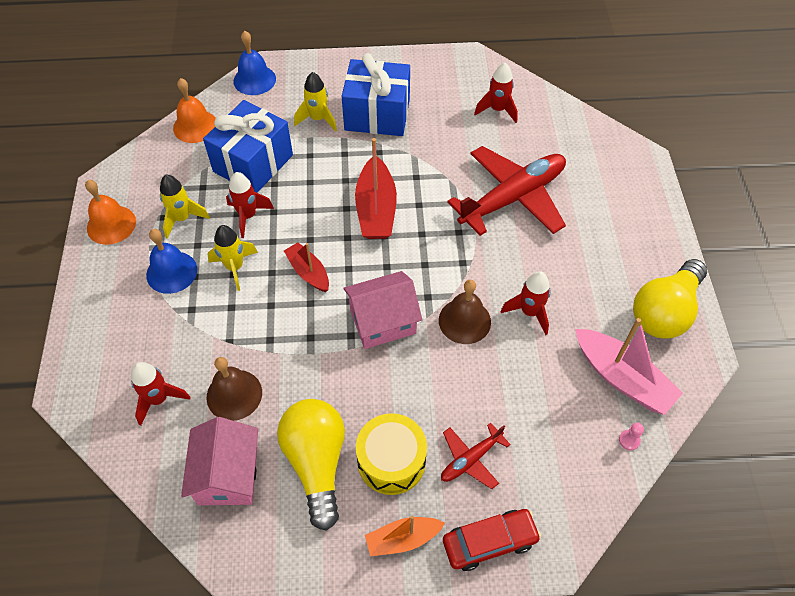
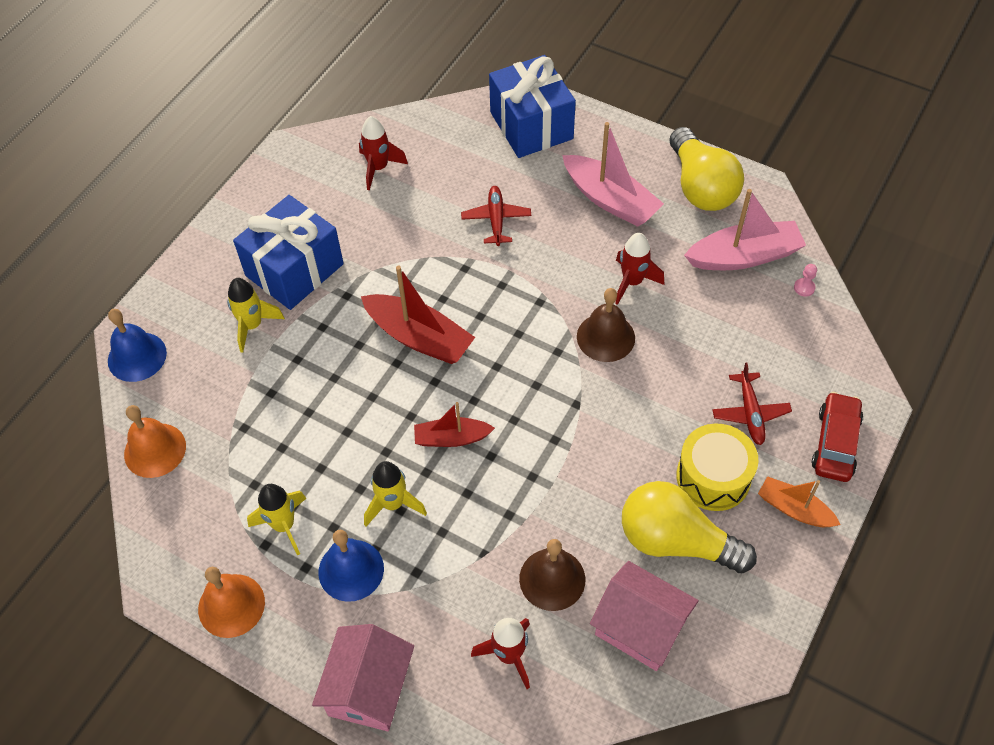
camera: 55 degrees left, 0 degrees up
blue gift [203,100,293,193] -> blue gift moved to [489,55,576,158]
red rocket [226,172,274,238] -> none
pink house [344,271,422,349] -> pink house moved to [312,624,414,731]
orange boat [365,516,445,557] -> orange boat turned 105 degrees clockwise [758,476,841,527]
red plane [447,146,566,236] -> red plane [461,186,531,246], size x0.48
none -> pink boat [562,122,664,227]

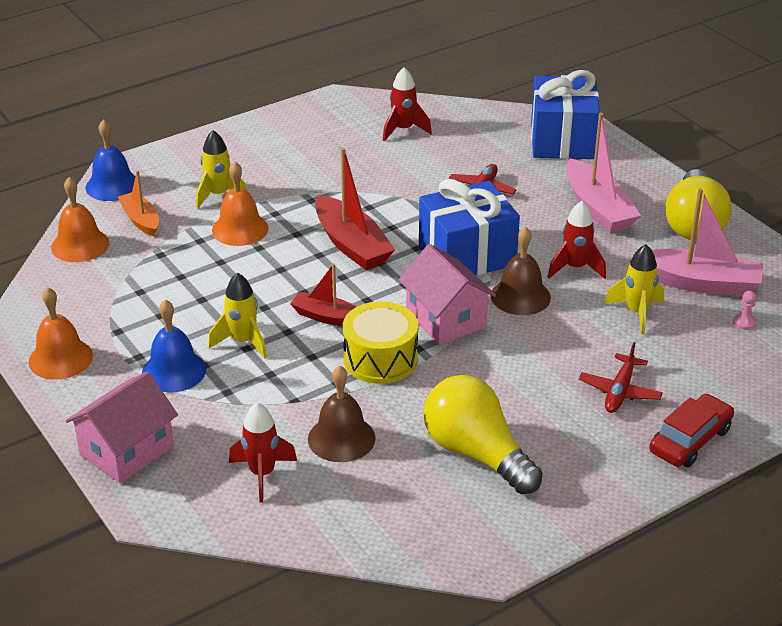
camera: 25 degrees right, 20 degrees down
blue gift [233,195,344,310] -> blue gift moved to [419,179,520,275]
yellow rocket [247,484,307,556] -> yellow rocket moved to [605,244,664,334]
pink house [590,561,699,671] -> pink house moved to [399,244,496,345]
yellow drum [676,423,758,511] -> yellow drum moved to [343,301,418,384]
orange boat [758,476,841,527] -> orange boat moved to [118,170,159,237]
none -> orange bell [212,162,269,246]

